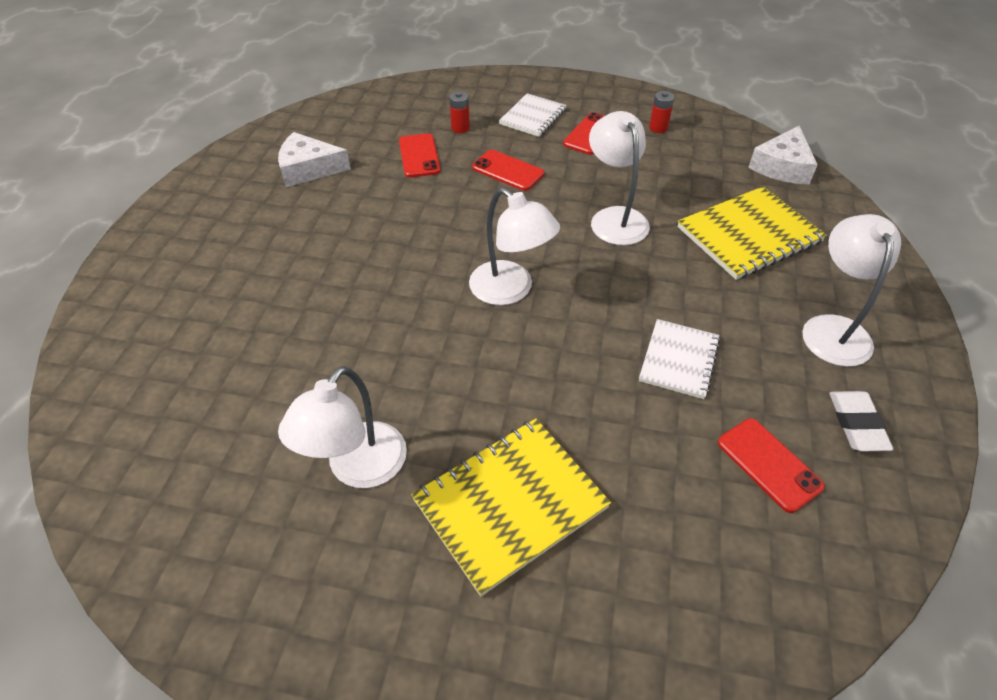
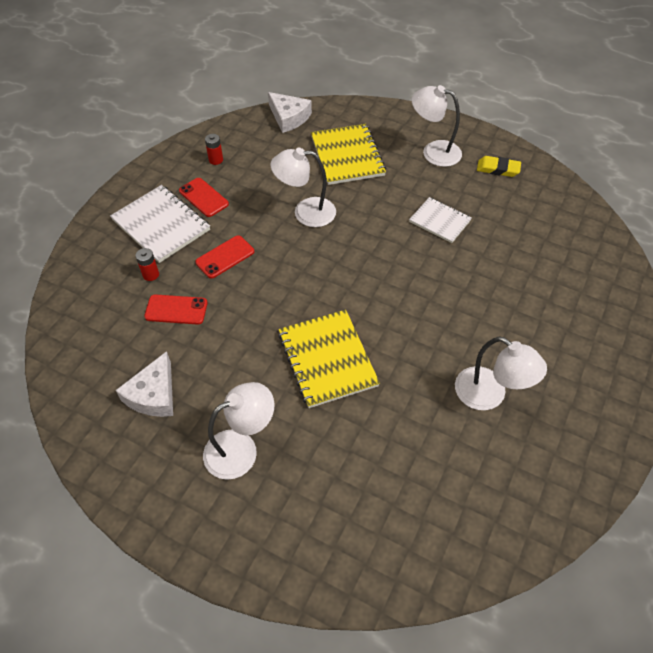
camera: 75 degrees left, 5 degrees up
yellow notebook [411,418,611,596] -> yellow notebook moved to [278,309,380,408]
white lamp [469,188,560,305] -> white lamp moved to [203,382,274,480]
white notebook [499,93,567,137] -> white notebook [110,185,210,263], size x1.62
red phone [718,418,825,513] -> none
white eraser [829,391,893,452] -> yellow eraser [477,156,521,177]

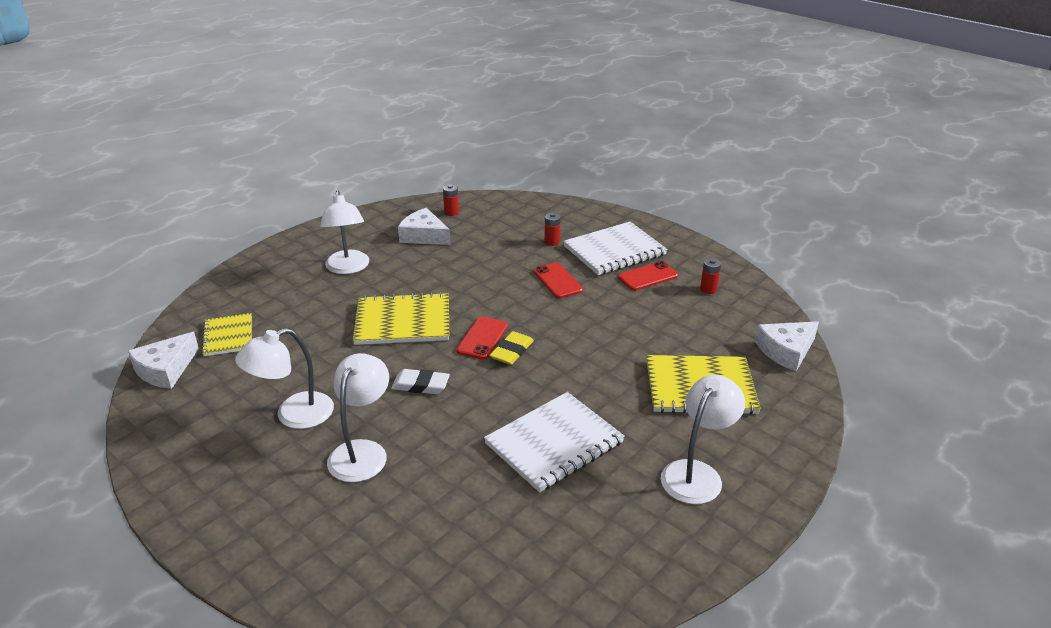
camera: 105 degrees right, 20 degrees down
red phone [144,294,208,325] -> red phone moved to [456,317,508,360]
white lamp [270,148,336,227] -> white lamp moved to [327,353,389,482]
white notebook [409,197,472,243] -> white notebook [484,392,625,492], size x1.62
yellow eraser [477,156,521,177] -> yellow eraser moved to [489,331,534,365]
none -> white cheese [128,332,199,389]
none -> yellow notebook [201,313,252,356]
none -> white eraser [391,369,450,394]
none -> red battery [443,184,459,216]

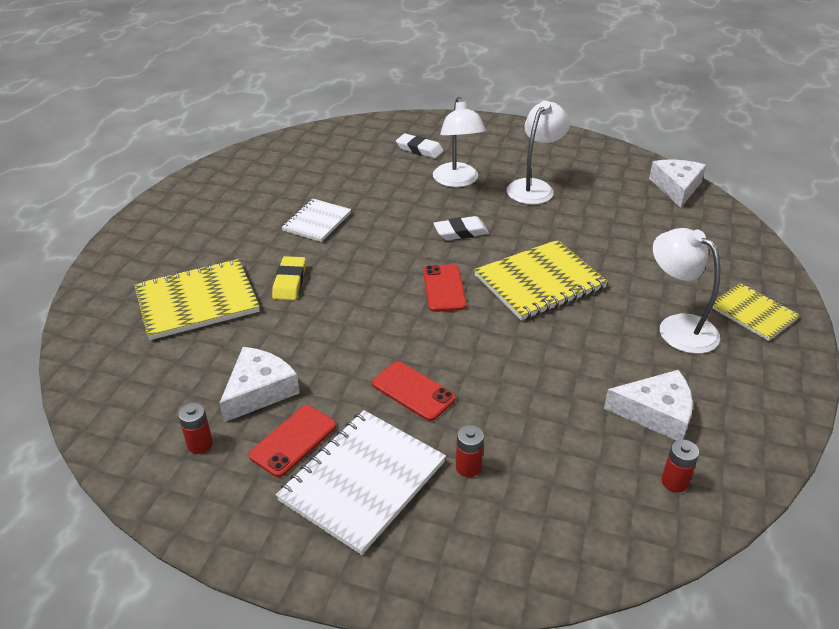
camera: 155 degrees right, 5 degrees up
yellow notebook [201,313,252,356] -> yellow notebook moved to [712,283,800,341]
white notebook [484,392,625,492] -> white notebook [281,199,351,242], size x0.62
yellow eraser [489,331,534,365] -> yellow eraser moved to [272,256,306,300]
white lamp [661,375,745,504] -> none
white cheese [755,321,819,372] -> white cheese moved to [219,347,300,422]
none -> white eraser [396,133,444,159]

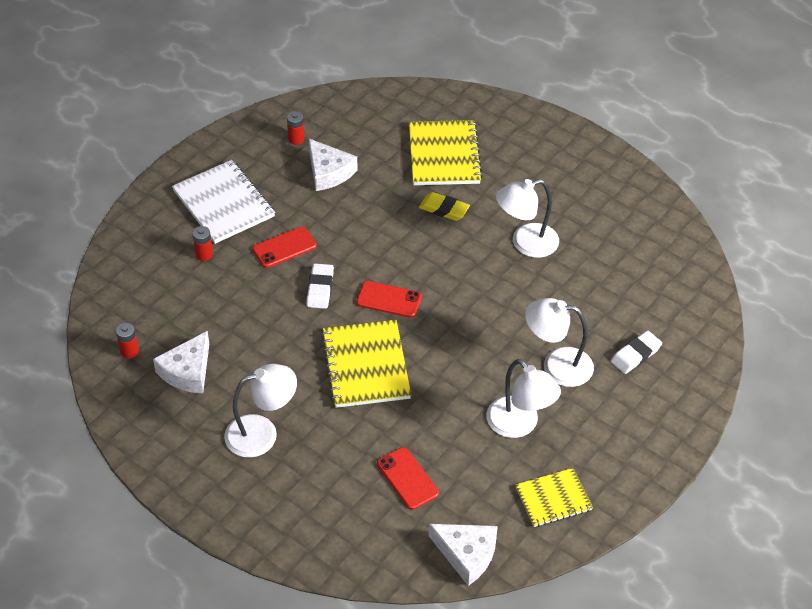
camera: 110 degrees right, 10 degrees up
red phone [249,405,336,477] -> red phone moved to [377,447,439,510]
white notebook [281,199,351,242] -> white lamp [496,179,559,258]
white eraser [433,216,489,240] -> white eraser moved to [307,263,334,309]
yellow notebook [712,283,800,341] -> yellow notebook moved to [515,468,593,527]

